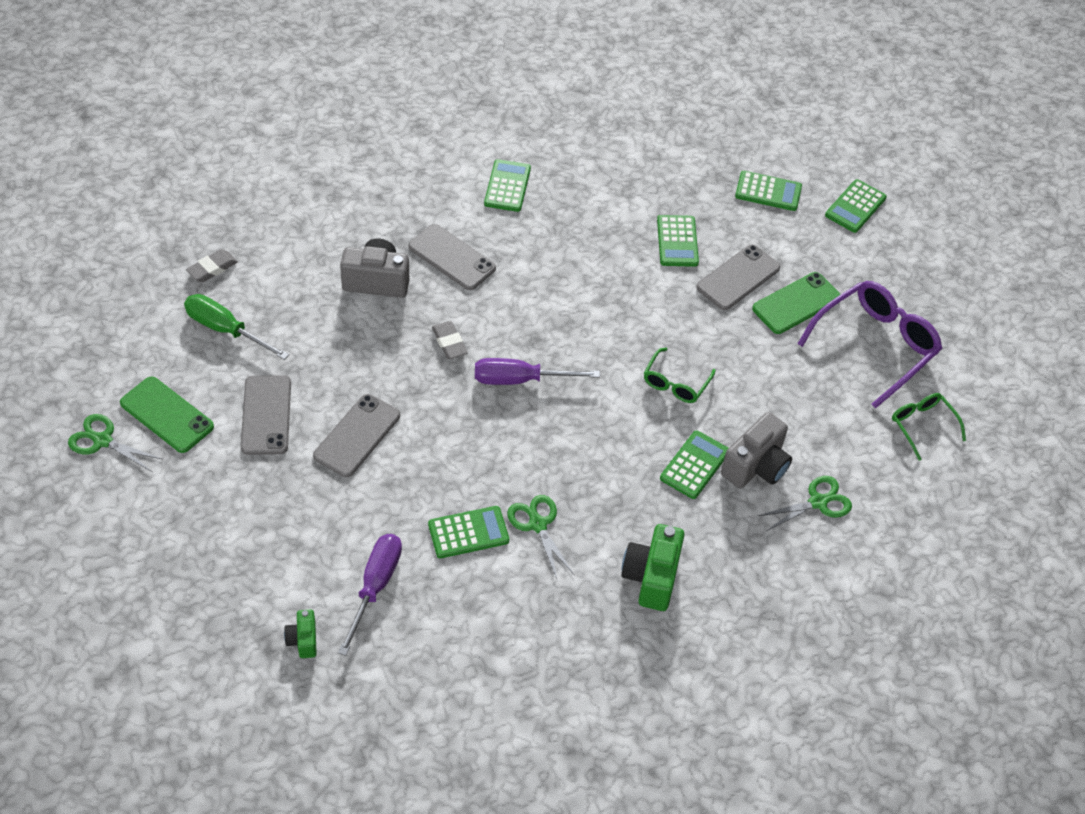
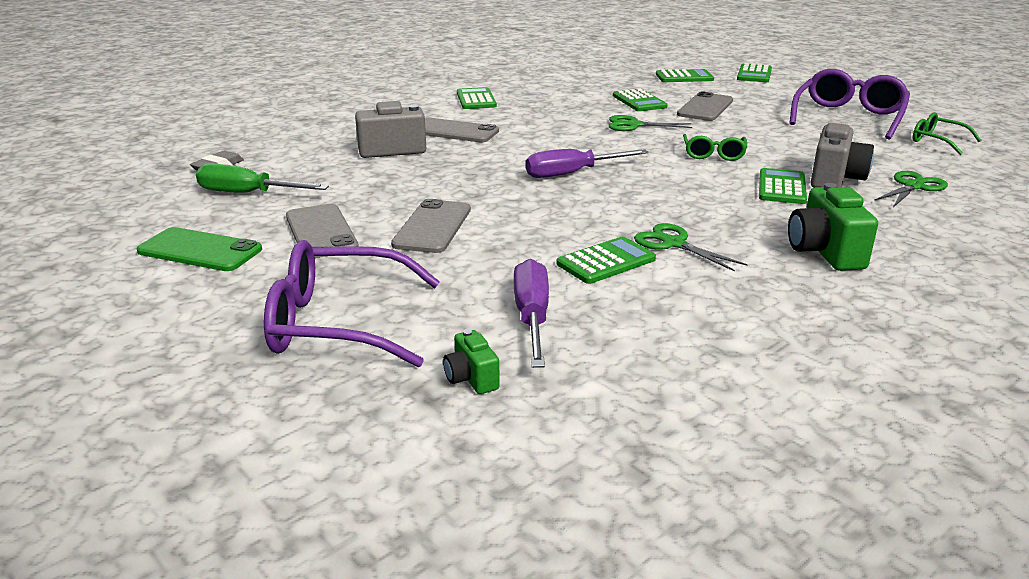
camera: 15 degrees left, 25 degrees down
green scissors [68,414,162,472] -> green scissors moved to [609,115,692,131]
grey eraser [432,321,468,359] -> none
green phone [752,272,841,334] -> none
none -> purple glasses [264,240,440,367]

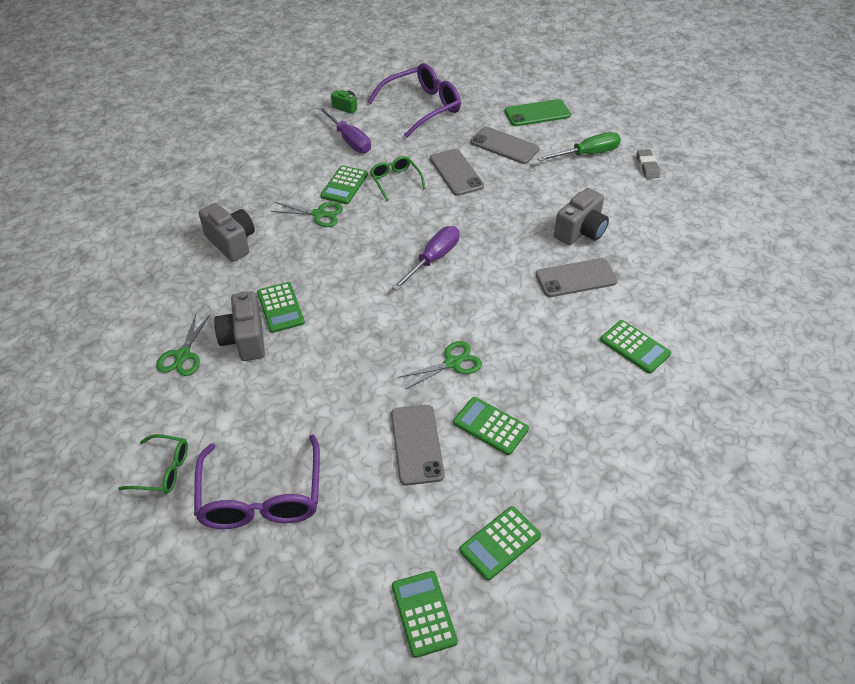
camera: 145 degrees right, 20 degrees up
green glasses [683,134,747,161] -> green glasses moved to [370,156,426,201]
green camera [788,183,878,271] -> grey camera [199,203,255,262]

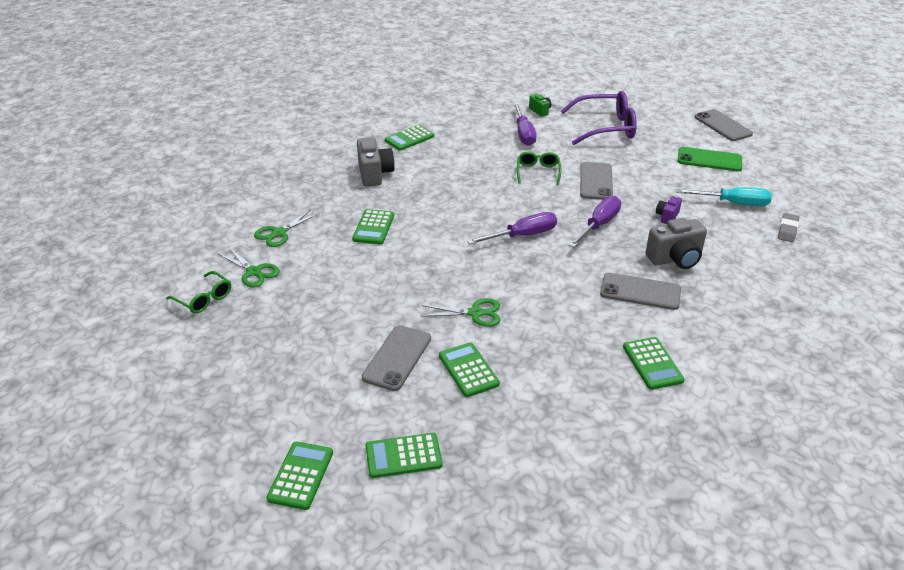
camera: 30 degrees right, 10 degrees down
purple glasses [194,434,320,529] -> none
grey camera [214,291,265,361] -> none
green scissors [271,202,343,227] -> green scissors moved to [218,247,280,287]
green calculator [320,165,368,204] -> green calculator moved to [385,125,435,151]
grey phone [471,127,539,164] -> grey phone moved to [695,109,753,141]
green screwdriver [537,132,621,161] -> turquoise screwdriver [676,187,772,206]
none -> purple screwdriver [569,196,621,247]
none -> purple camera [656,196,682,224]

